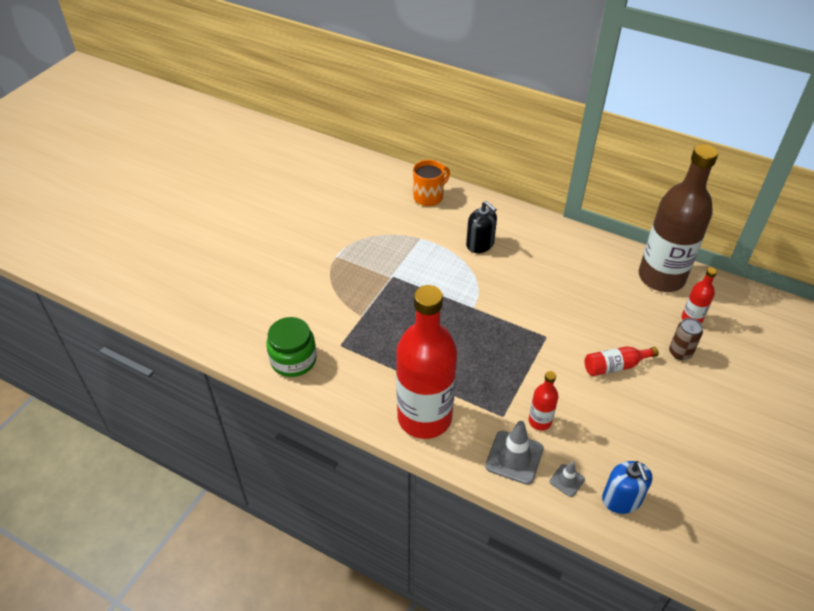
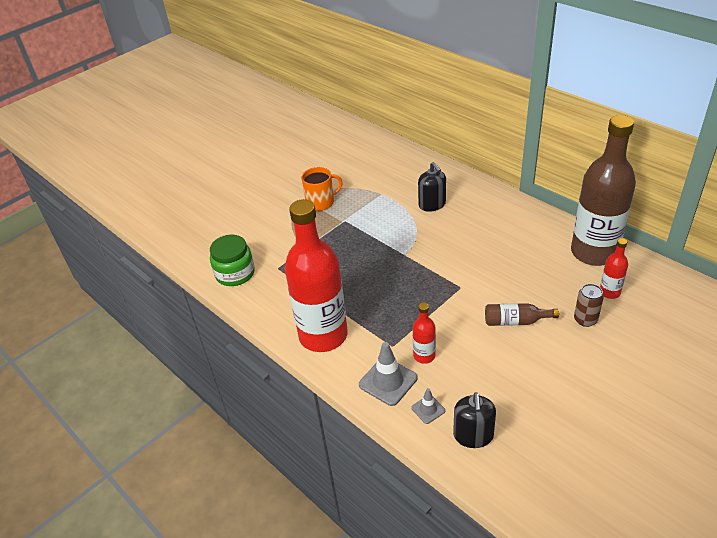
camera: 20 degrees right, 5 degrees down
orange mug [413,160,450,206] -> orange mug moved to [302,167,343,211]
red bottle [585,346,659,376] -> brown bottle [485,303,559,326]
blue soap dispenser [602,461,652,514] -> black soap dispenser [453,393,496,448]

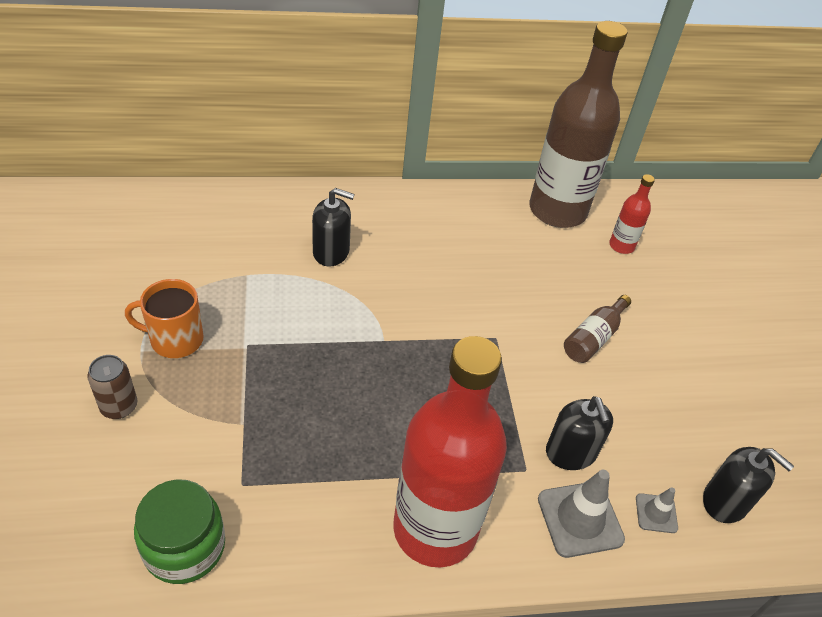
camera: 60 degrees left, 5 degrees up
orange mug [302,167,343,211] -> orange mug turned 105 degrees counterclockwise [125,279,204,358]
red bottle [413,303,436,364] -> black soap dispenser [546,396,613,470]
brown can [574,284,604,327] -> brown can moved to [87,355,137,419]

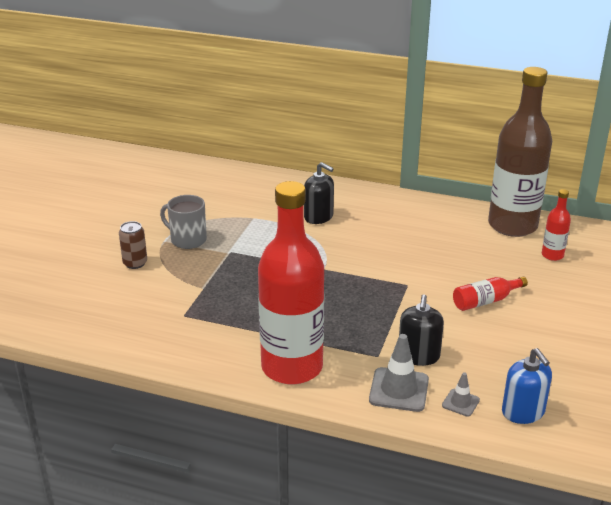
camera: 30 degrees right, 15 degrees down
orange mug [125,279,204,358] -> grey mug [160,195,207,249]
green jar [134,479,225,584] -> none
brown bottle [564,295,631,363] -> red bottle [453,277,528,311]
black soap dispenser [703,447,794,523] -> blue soap dispenser [502,348,552,424]

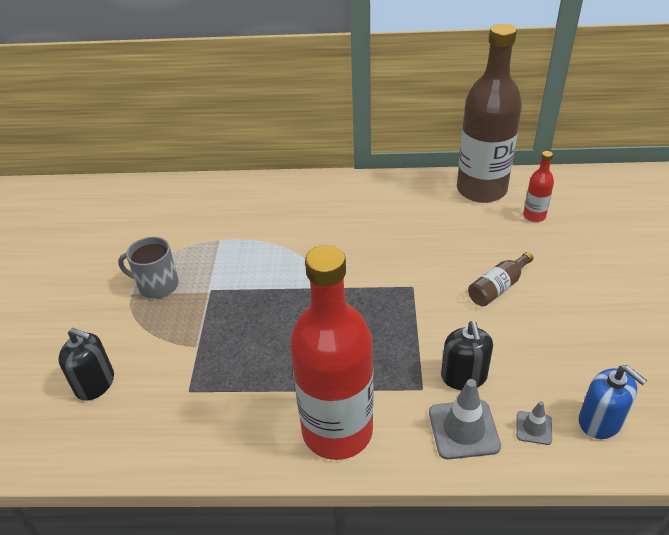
camera: 15 degrees left, 10 degrees up
brown can [119,221,147,269] -> none
black soap dispenser [304,162,334,224] -> black soap dispenser moved to [58,328,114,401]
red bottle [453,277,528,311] -> brown bottle [468,252,533,306]

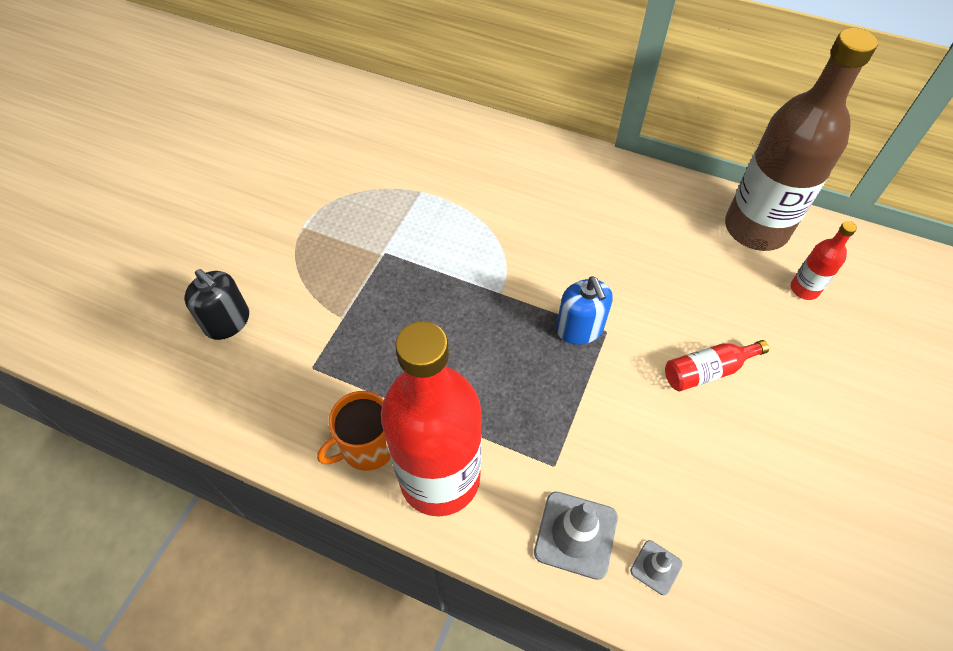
camera: 20 degrees right, 15 degrees up
grey mug [118,237,179,299] -> none
black soap dispenser [441,321,493,390] -> none
brown bottle [468,252,533,306] -> red bottle [665,340,769,391]
blue soap dispenser [579,365,647,439] -> blue soap dispenser moved to [556,276,613,345]
none -> orange mug [317,391,391,471]

